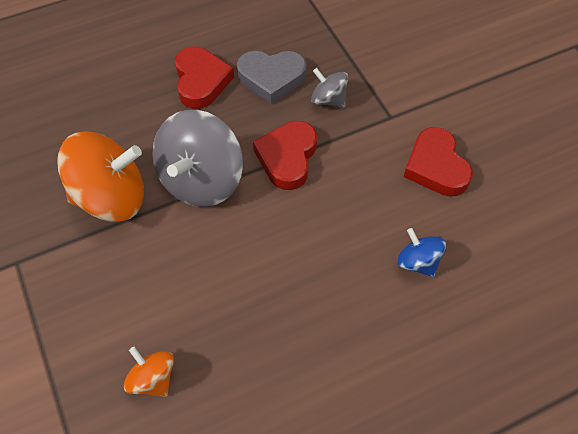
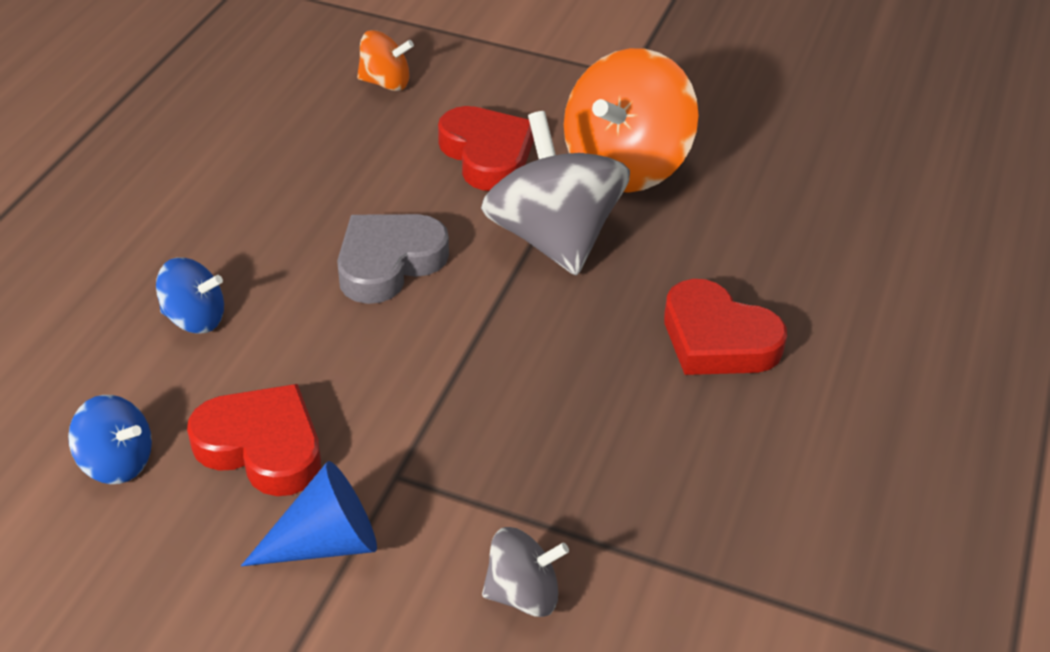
camera: 135 degrees right, 15 degrees down
grey heart [237,51,307,104] -> grey heart moved to [337,214,449,304]
red heart [253,121,317,190] -> red heart moved to [438,106,534,191]
grey spinning top [311,68,348,108] -> grey spinning top moved to [482,527,569,617]
none -> blue spinning top [68,395,152,484]
none -> blue cone [241,461,377,566]

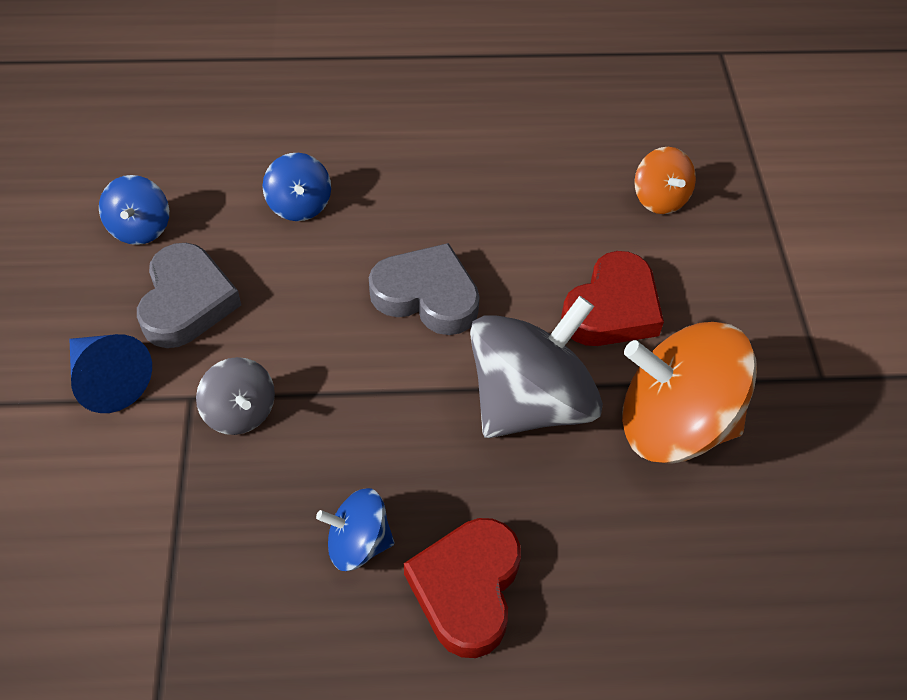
camera: 65 degrees right, 10 degrees up
red heart [187,384,321,496] -> grey heart [137,243,241,348]
grey spinning top [482,527,569,617] -> grey spinning top moved to [196,357,275,435]
none -> blue spinning top [316,488,395,571]

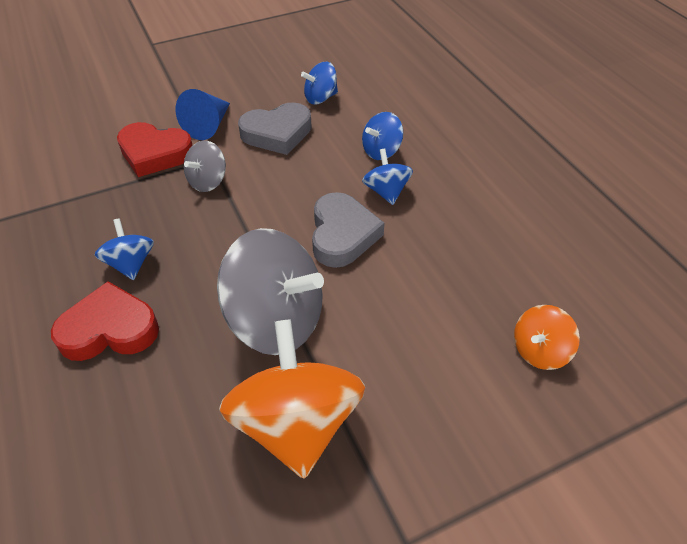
camera: 70 degrees right, 5 degrees down
red heart [561,251,664,346] -> red heart moved to [117,122,193,177]
none -> blue spinning top [362,149,413,205]

